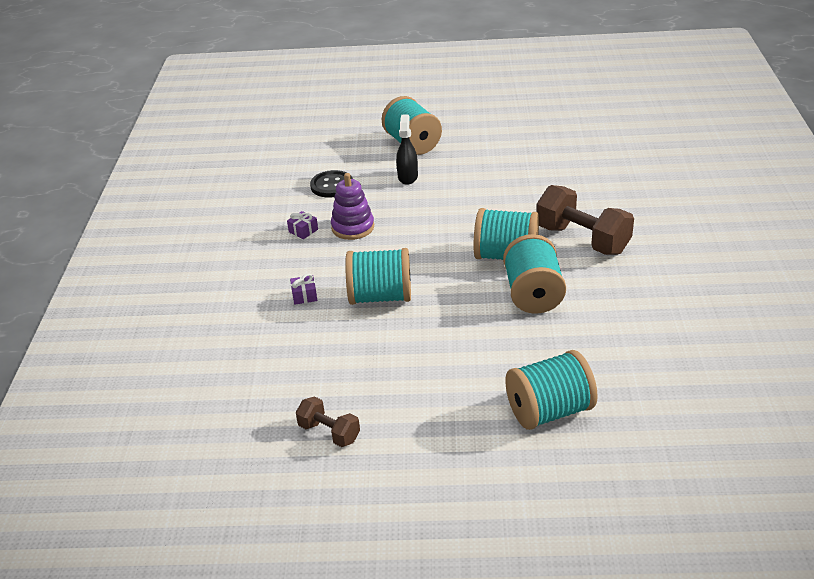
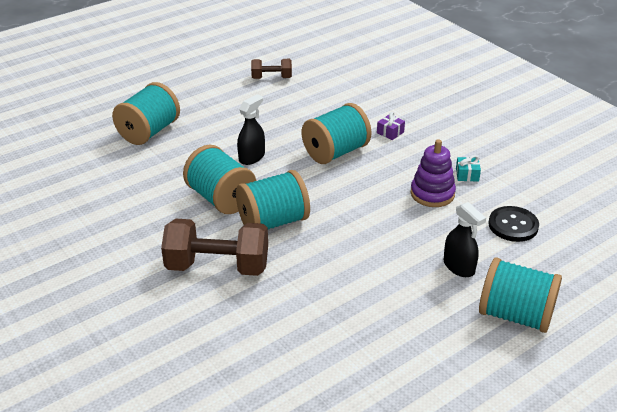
camera: 140 degrees right, 0 degrees up
purple gift [287,211,318,239] -> turquoise gift [456,155,481,182]
none -> black spray bottle [237,94,265,165]

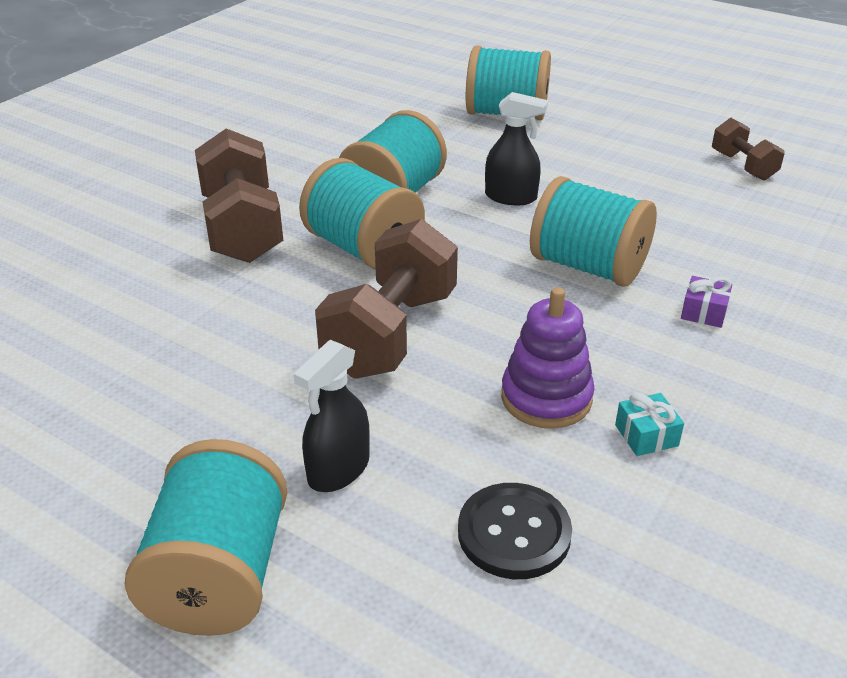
camera: 70 degrees right, 0 degrees up
none -> brown dumbbell [315,219,458,378]

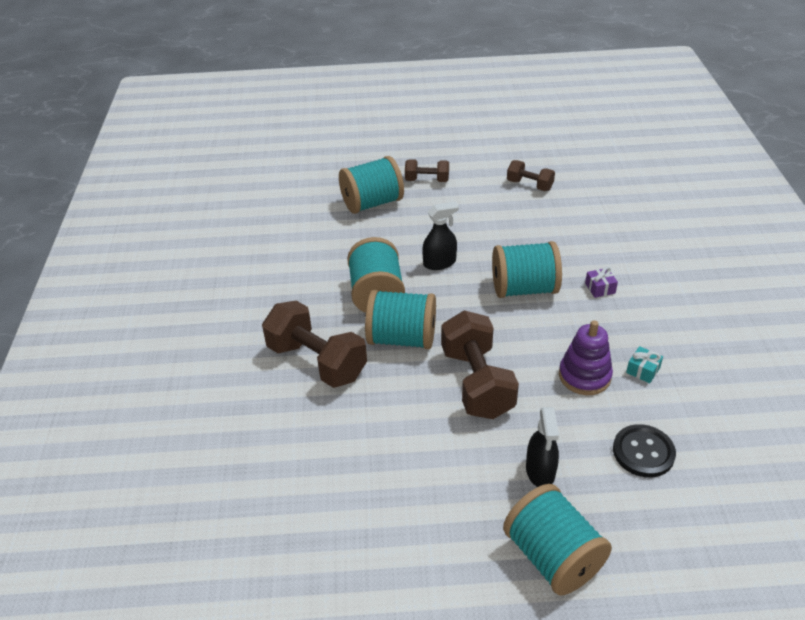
camera: 35 degrees left, 5 degrees up
none -> brown dumbbell [405,159,449,182]

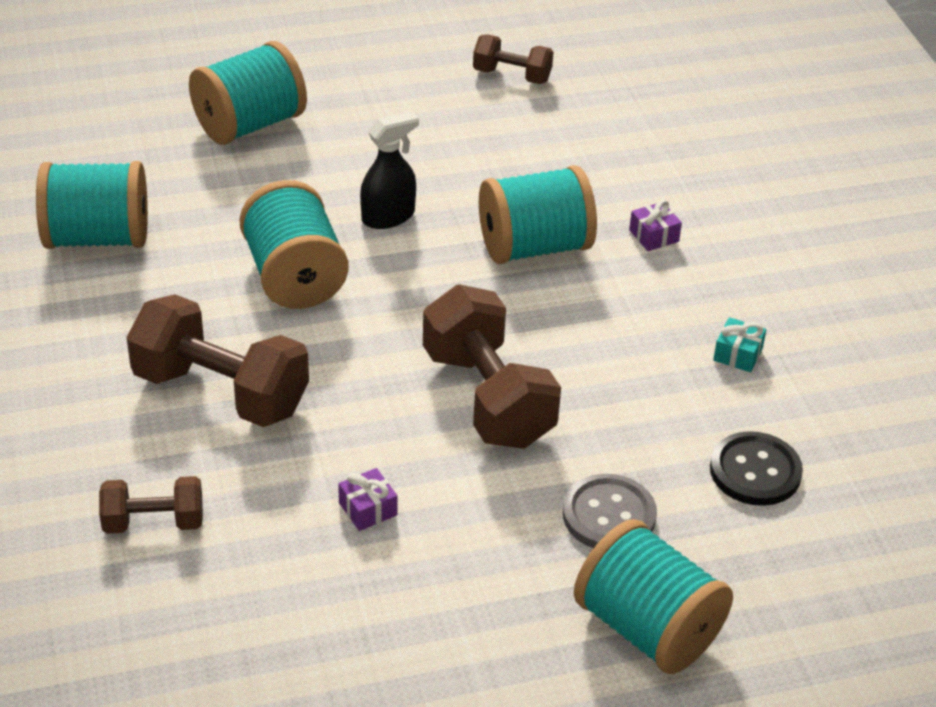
camera: 15 degrees left, 0 degrees up
turquoise spool [365,289,436,349] -> turquoise spool moved to [36,161,148,249]
brown dumbbell [405,159,449,182] -> brown dumbbell moved to [99,476,203,534]
black spray bottle [526,407,559,487] -> grey button [562,474,657,548]
purple stacking toy [559,320,613,395] -> none
none -> purple gift [338,468,398,531]

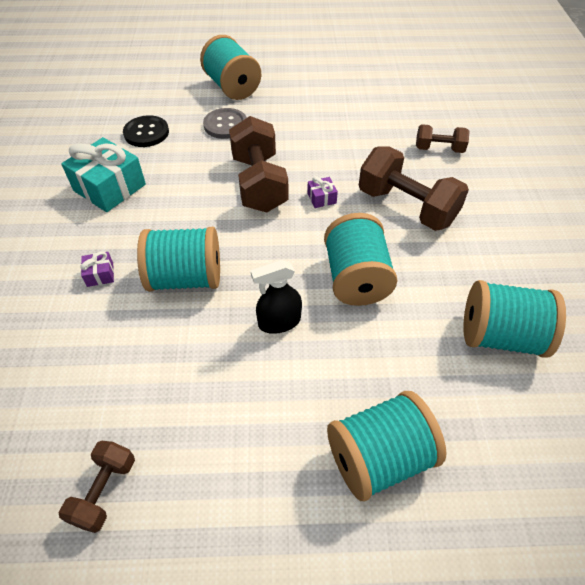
camera: 165 degrees left, 10 degrees up
purple gift [338,468,398,531] -> purple gift moved to [307,176,338,208]
brown dumbbell [473,34,553,84] -> brown dumbbell turned 75 degrees clockwise [58,441,135,533]
turquoise gift [713,317,766,372] -> turquoise gift [61,137,146,212], size x2.24

